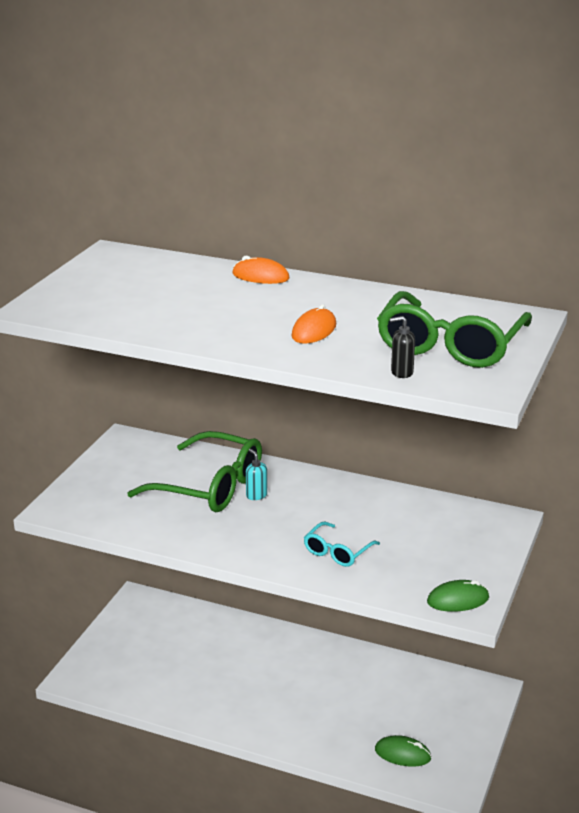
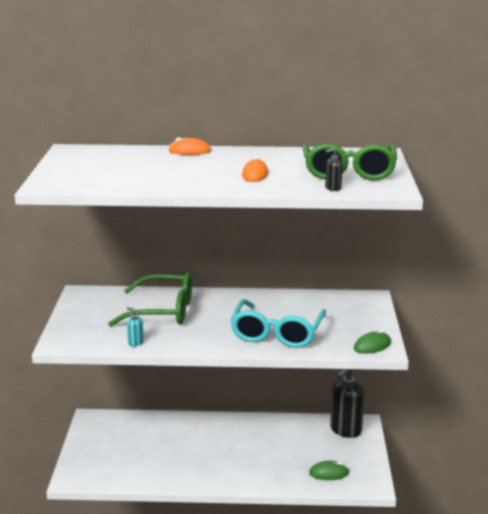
camera: 20 degrees left, 5 degrees down
turquoise soap dispenser [246,449,267,500] -> turquoise soap dispenser moved to [127,307,144,347]
turquoise glasses [304,522,380,567] -> turquoise glasses [230,299,326,348], size x1.99
none -> black soap dispenser [330,369,364,438]

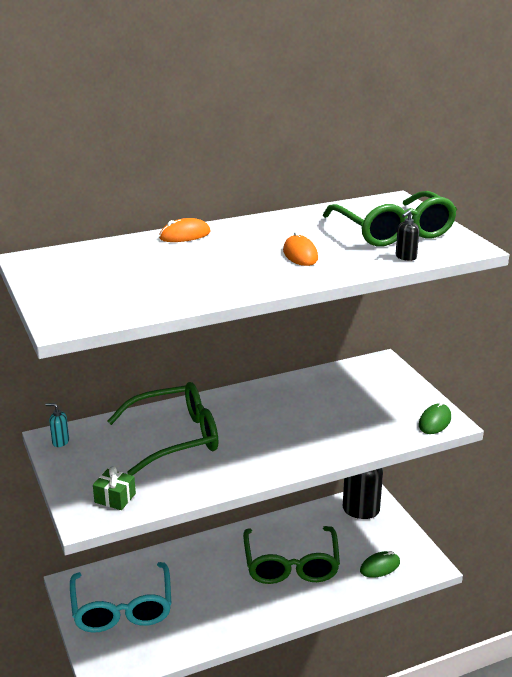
camera: 25 degrees left, 5 degrees up
turquoise soap dispenser [127,307,144,347] -> turquoise soap dispenser moved to [45,403,69,447]
turquoise glasses [230,299,326,348] -> turquoise glasses moved to [70,562,172,633]
none -> green gift [93,466,136,510]
none -> green glasses [243,526,340,584]

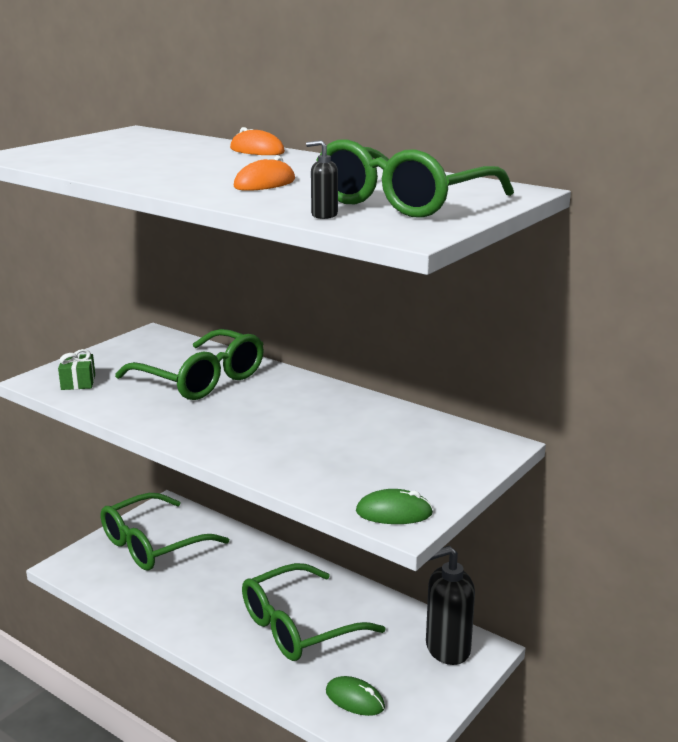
camera: 60 degrees right, 5 degrees down
turquoise soap dispenser [45,403,69,447] -> none
turquoise glasses [70,562,172,633] -> green glasses [101,493,229,571]

